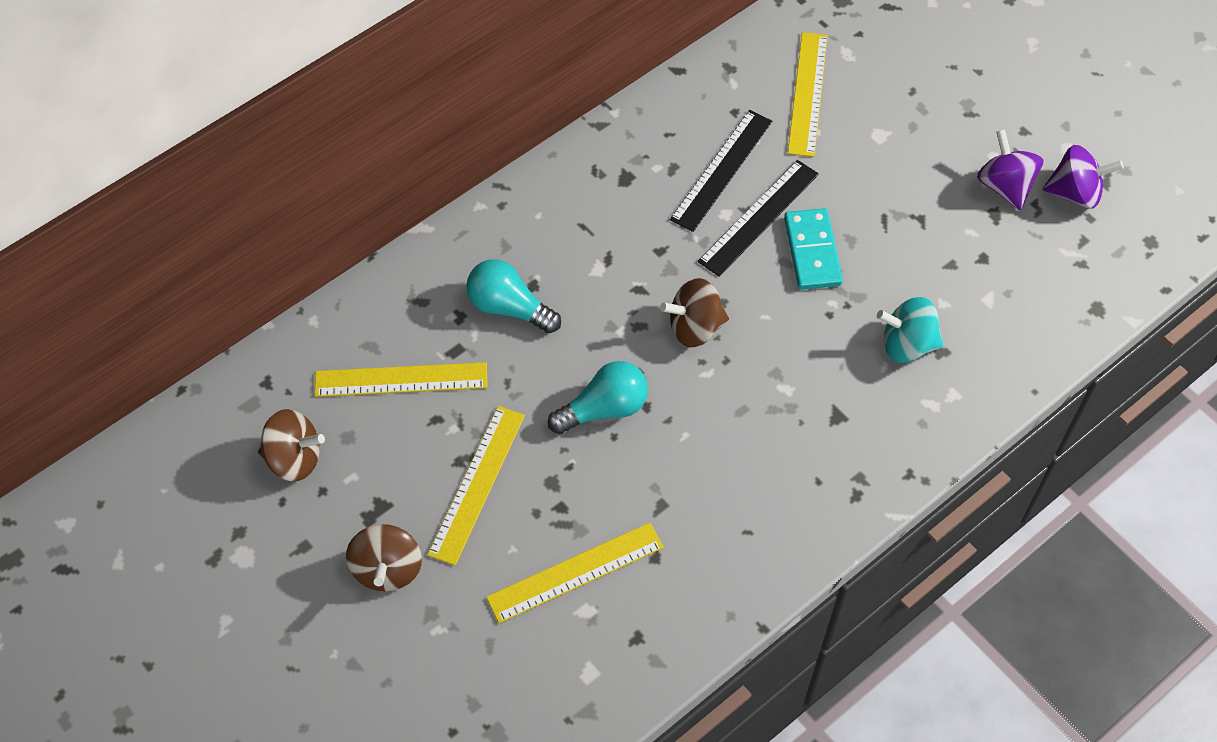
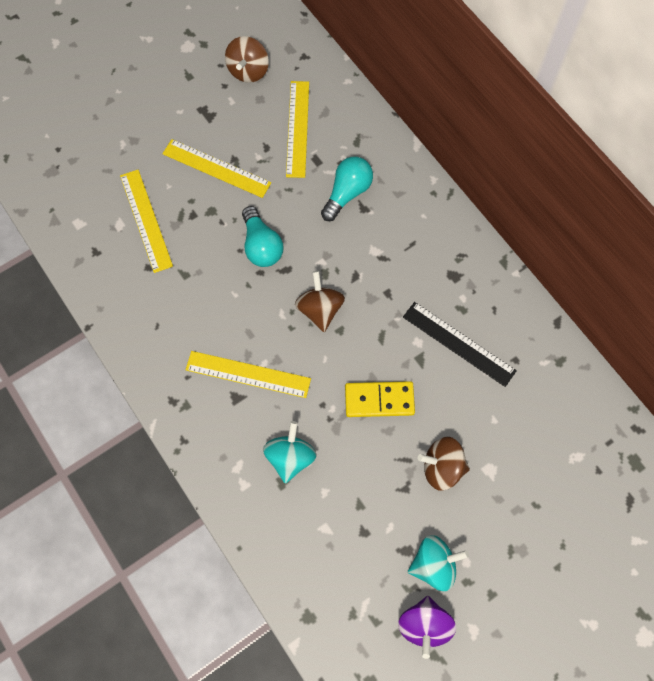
camera: 95 degrees right, 10 degrees up
brown spinning top [346,524,422,591] -> brown spinning top moved to [418,437,470,491]
black ruler [698,160,819,277] -> none
turquoise domino [784,208,843,290] -> yellow domino [345,381,415,417]
yellow ruler [788,32,828,157] -> yellow ruler moved to [186,351,311,398]
purple spinning top [977,129,1043,210] -> turquoise spinning top [408,535,469,591]

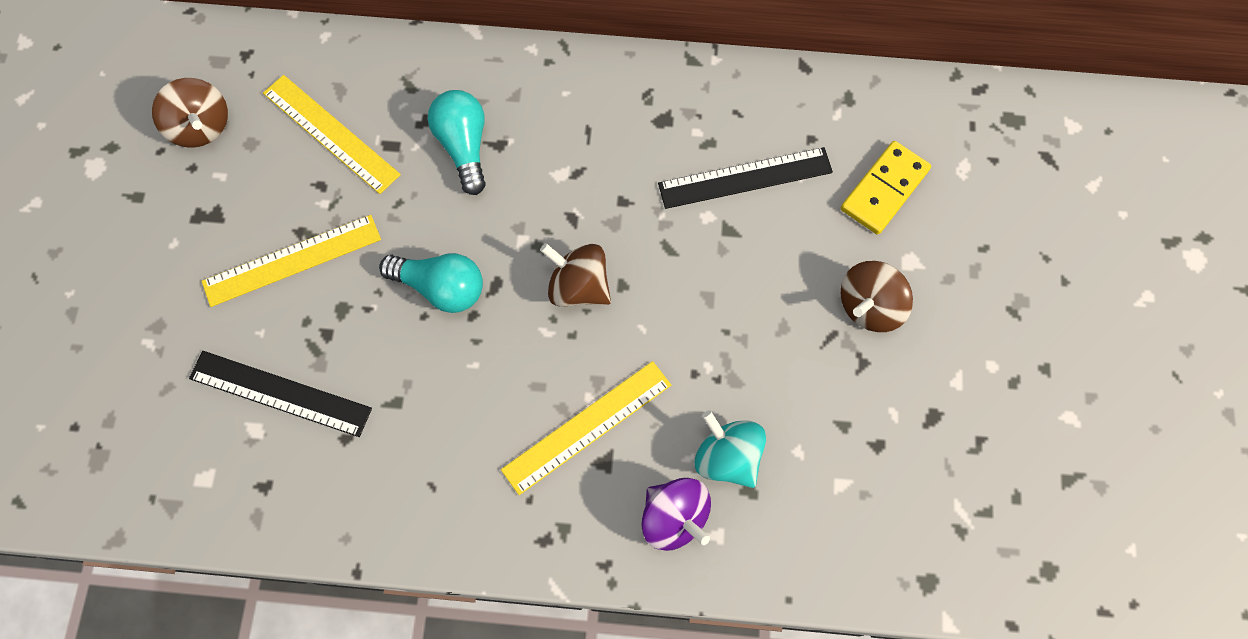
camera: 50 degrees left, 0 degrees up
yellow ruler [120,170,173,273] -> black ruler [189,351,372,437]
yellow domino [345,381,415,417] -> yellow domino moved to [841,141,931,235]
purple spinning top [398,596,456,659] -> purple spinning top moved to [641,478,711,551]
turquoise spinning top [408,535,469,591] -> none

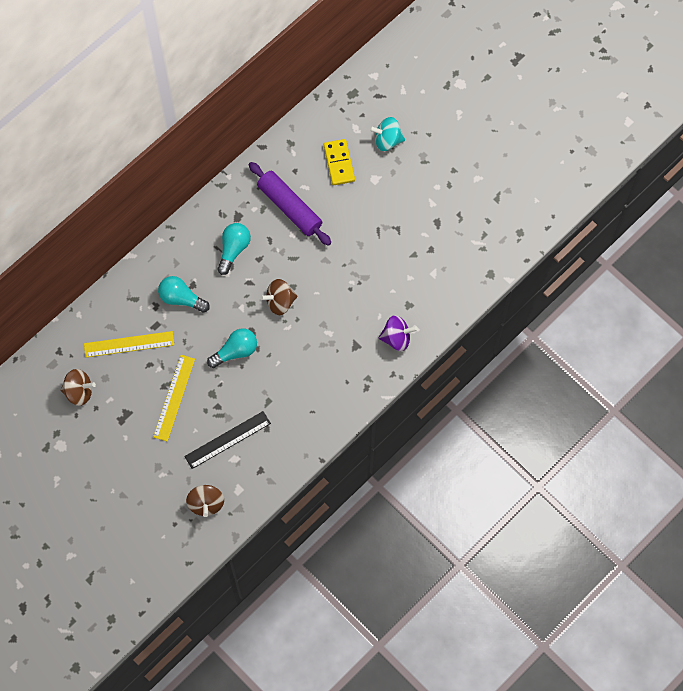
camera: 50 degrees left, 0 degrees up
yellow ruler [501,361,671,495] -> none
black ruler [658,147,833,209] -> purple rolling pin [248,162,331,246]
turquoise spinning top [695,410,766,488] -> turquoise spinning top moved to [369,117,405,151]
brown spinning top [841,261,913,332] -> brown spinning top moved to [186,485,224,517]
none -> turquoise light bulb [217,223,251,275]

